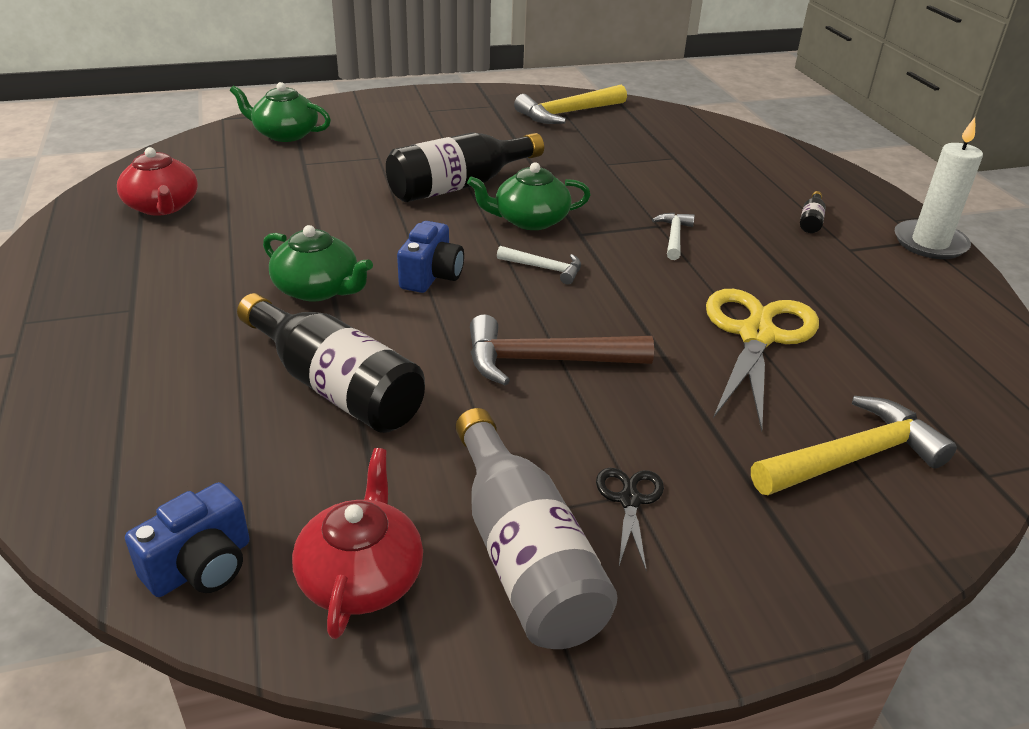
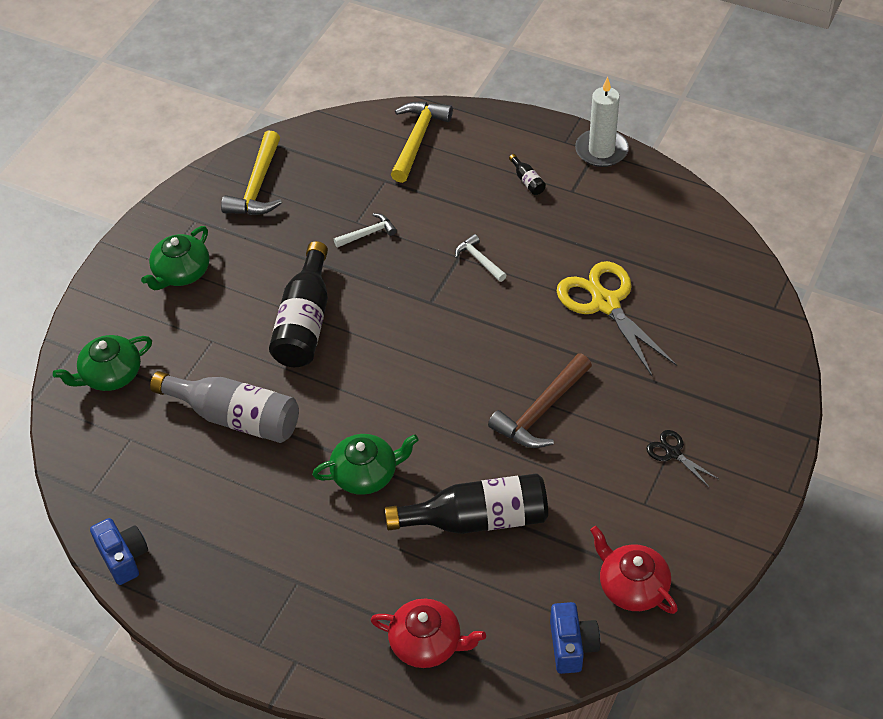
camera: 45 degrees left, 15 degrees up
red teapot [117,147,198,216] -> red teapot moved to [371,599,486,668]
blue camera [397,221,464,293] -> blue camera moved to [90,518,148,585]
grey bottle [456,408,618,649] -> grey bottle moved to [150,371,299,443]
green teapot [467,162,591,230] -> green teapot moved to [141,226,209,290]
white hammer [497,246,581,285] -> white hammer moved to [334,213,397,248]
yellow hammer [751,396,957,495] -> yellow hammer moved to [391,102,453,183]

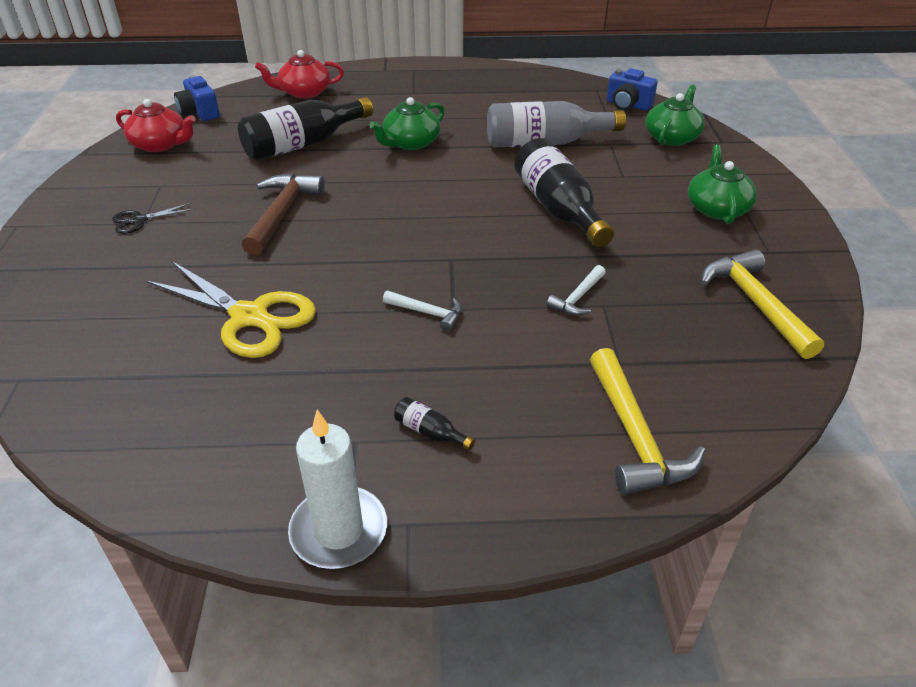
camera: 150 degrees right, 10 degrees down
blue camera [90,518,148,585] -> blue camera moved to [607,68,658,111]
black scissors [647,430,719,488] -> black scissors turned 135 degrees clockwise [112,203,194,234]

